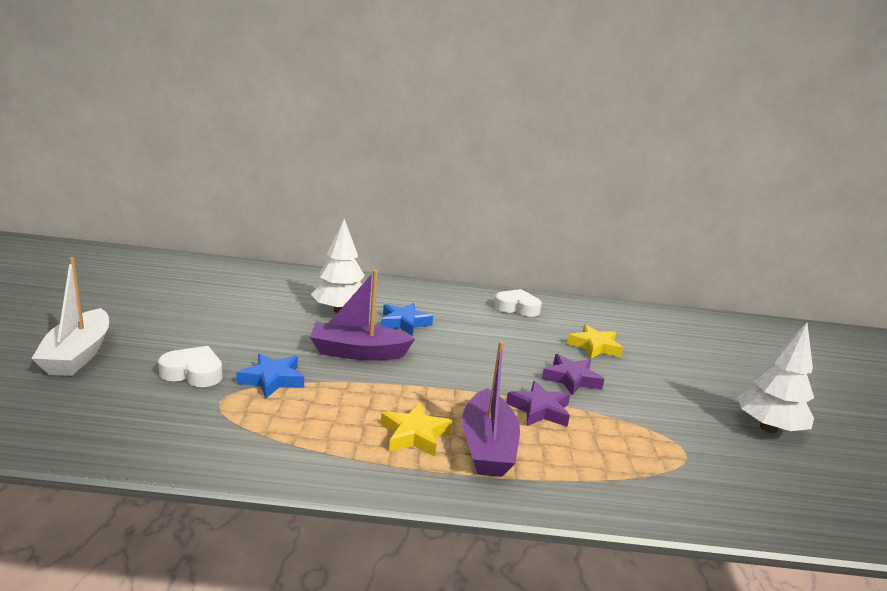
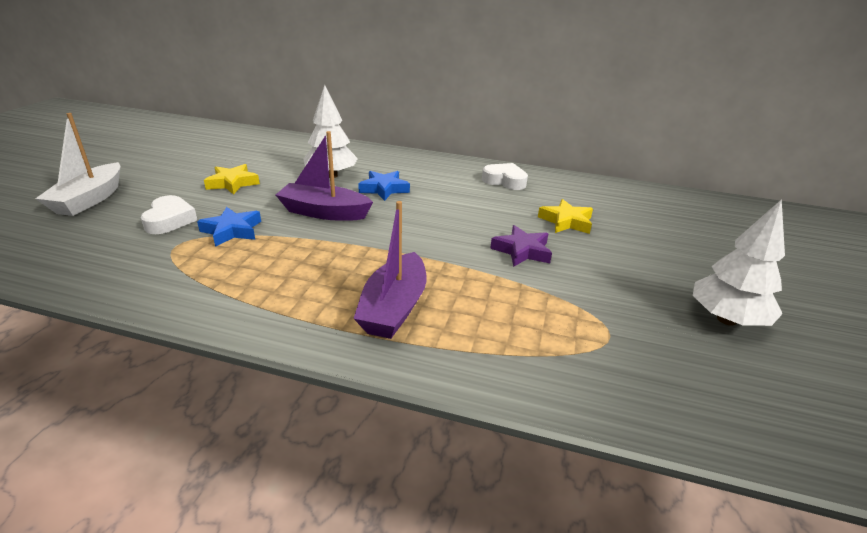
camera: 15 degrees right, 10 degrees up
white heart [158,346,222,387] -> white heart turned 60 degrees clockwise [141,195,197,234]
yellow star [381,403,452,457] -> yellow star moved to [204,164,260,195]
purple star [506,381,570,427] -> none

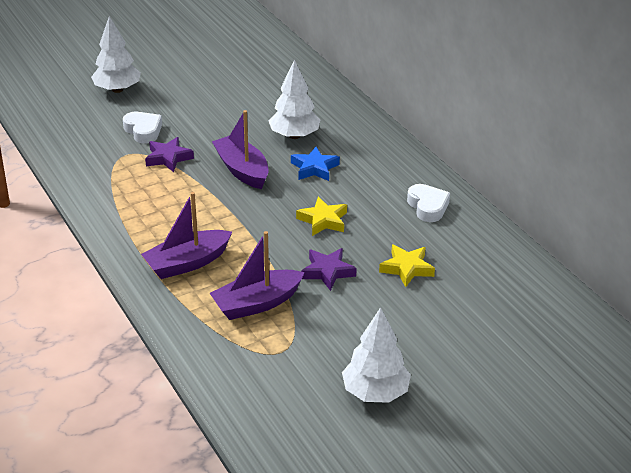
camera: 45 degrees right, 5 degrees up
white boat [35,113,121,216] -> white tree [91,16,141,93]
white heart [141,195,197,234] -> white heart turned 75 degrees counterclockwise [123,112,162,144]
blue star [197,207,261,247] -> purple star [145,137,194,172]
yellow star [204,164,260,195] -> yellow star moved to [296,197,347,236]
none -> purple boat [210,231,305,320]

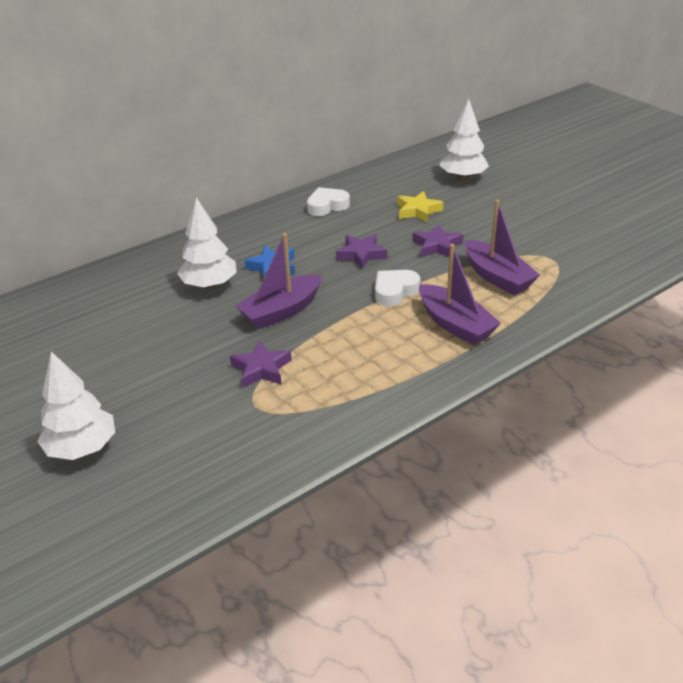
camera: 95 degrees left, 0 degrees up
white heart [123,112,162,144] -> white heart moved to [375,270,420,306]
yellow star [296,197,347,236] -> purple star [336,234,388,269]
white tree [342,307,411,403] -> white tree moved to [439,99,489,180]

